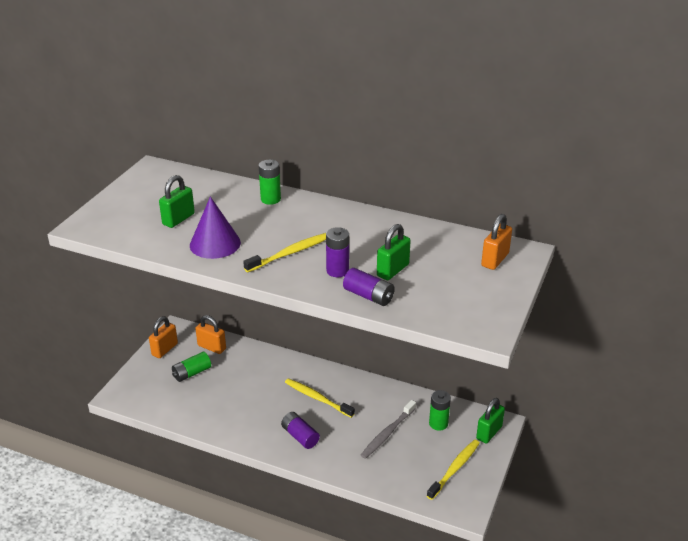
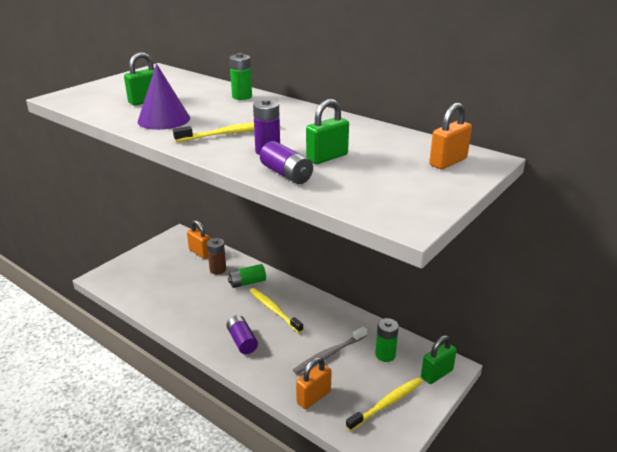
camera: 15 degrees right, 5 degrees down
orange padlock [149,316,178,358] -> orange padlock moved to [296,357,332,409]
green battery [172,352,211,382] -> green battery moved to [228,264,266,288]
none -> brown battery [207,238,226,274]

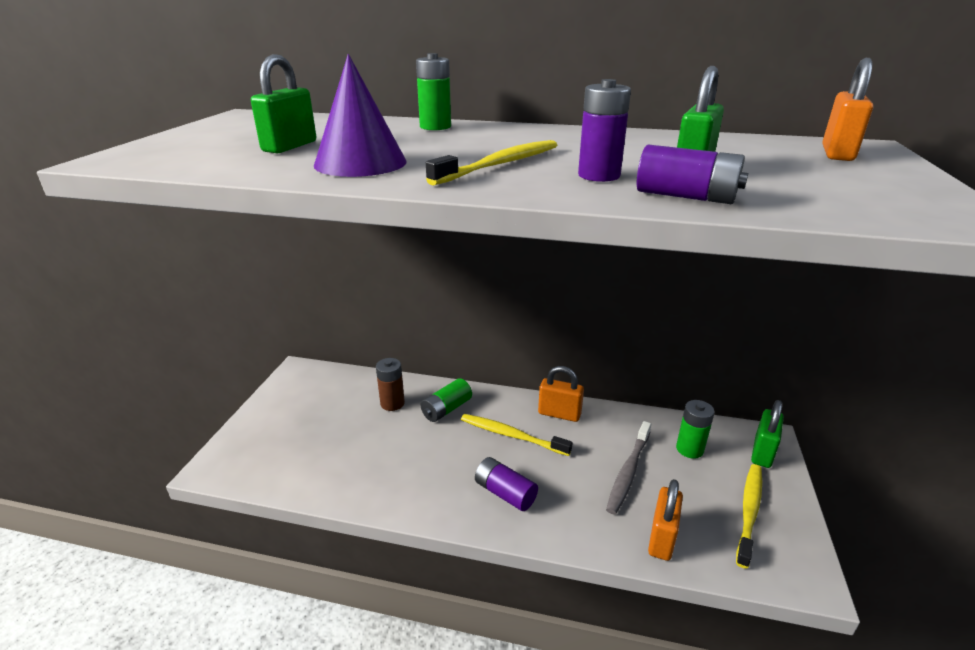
camera: 25 degrees left, 0 degrees up
orange padlock [187,220,211,259] -> orange padlock moved to [538,366,584,422]

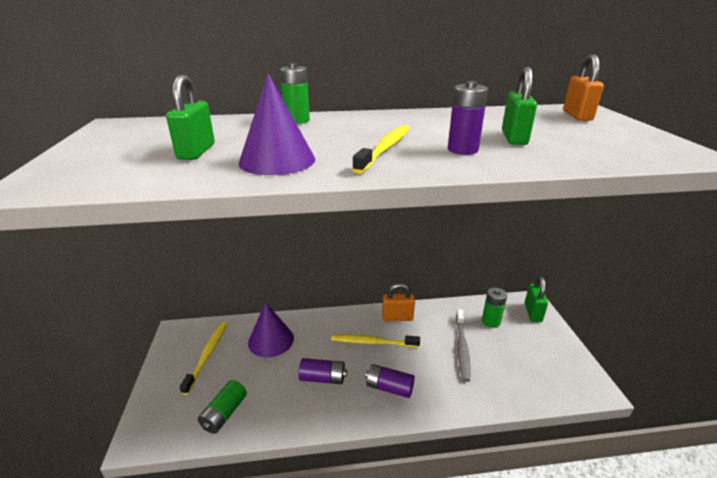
camera: 20 degrees left, 0 degrees up
brown battery [376,358,405,411] -> purple cone [248,302,294,358]
green battery [420,378,472,422] -> green battery moved to [198,380,247,434]
purple battery [637,144,748,204] -> purple battery moved to [299,358,347,384]
orange padlock [648,479,683,561] -> none
yellow toothbrush [736,464,762,569] -> yellow toothbrush moved to [180,322,227,395]

